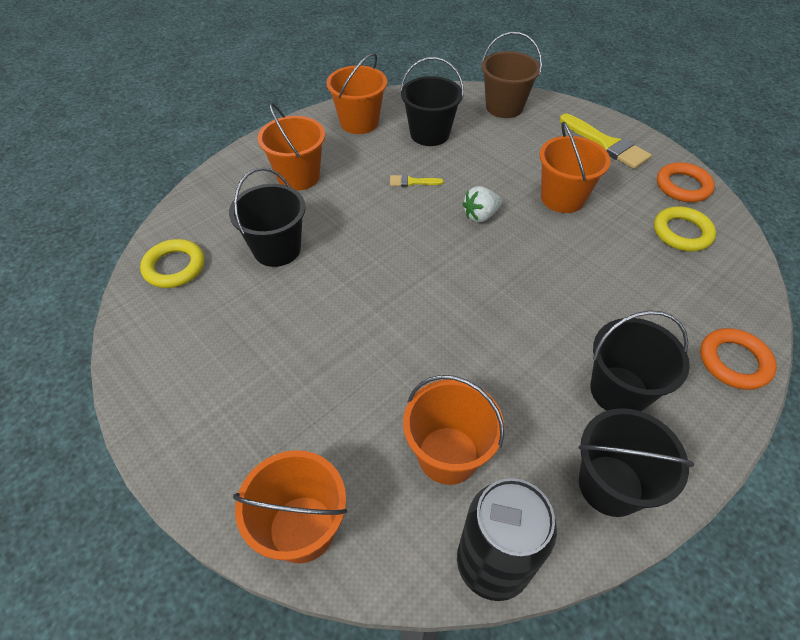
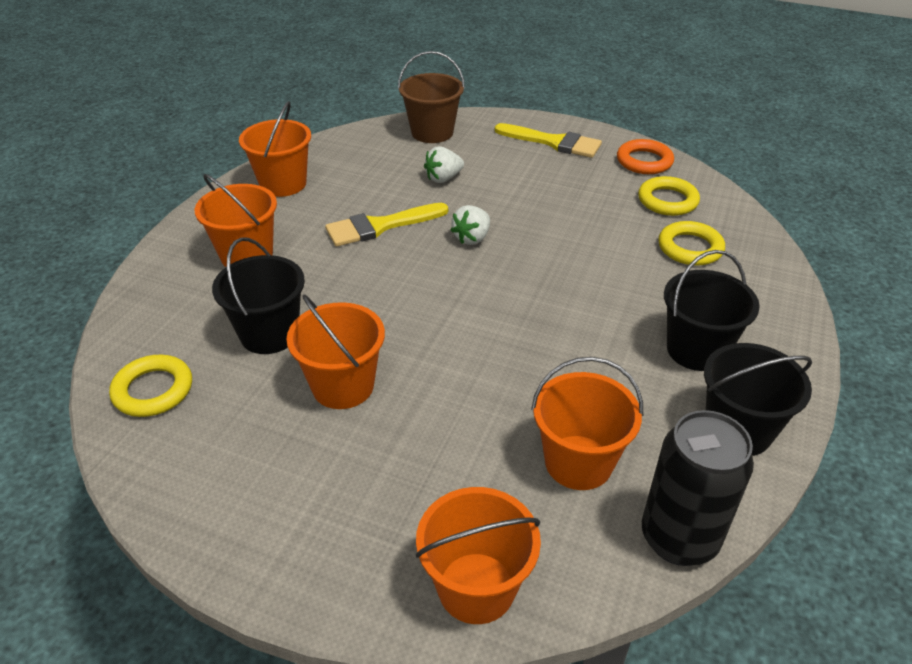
camera: 25 degrees left, 10 degrees down
yellow brush [390,175,444,187] -> yellow brush [325,203,448,246], size x2.02
black bucket [400,57,464,146] -> none
orange bucket [539,122,611,213] -> orange bucket moved to [286,294,385,409]
orange ring [700,328,777,390] -> none
none -> white strawberry [424,147,464,183]
none -> yellow ring [658,221,725,266]

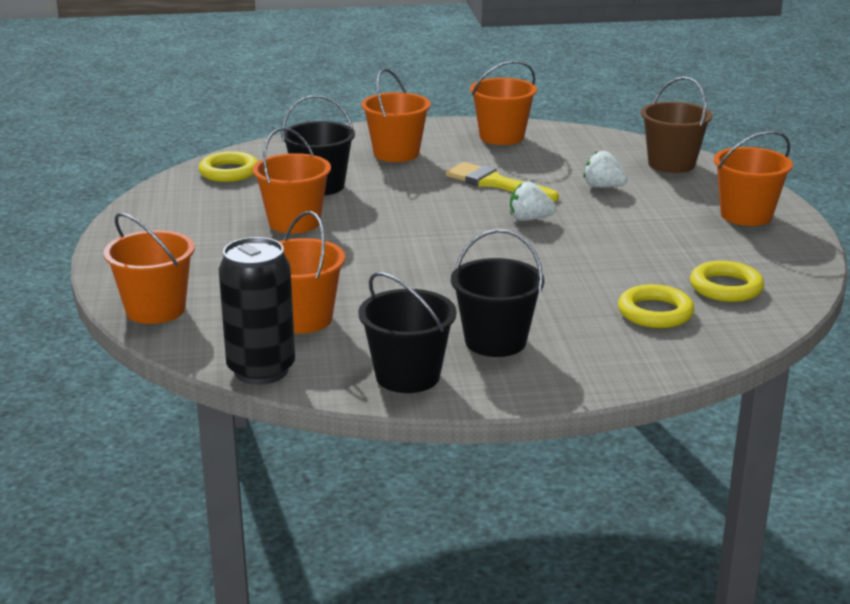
camera: 60 degrees right, 15 degrees down
yellow brush [495,123,602,158] -> orange bucket [714,131,793,226]
orange ring [617,139,674,174] -> none

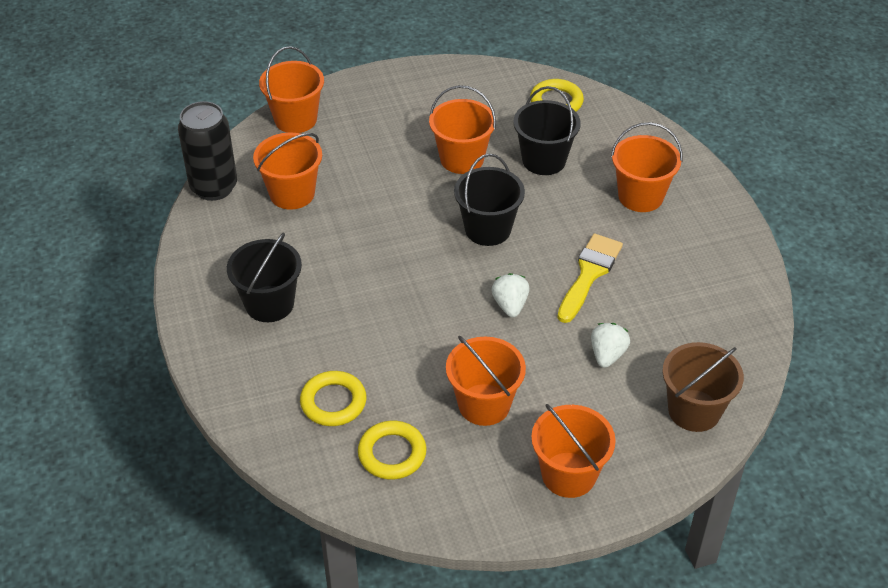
camera: 80 degrees right, 20 degrees up
black bucket [358,272,457,393] -> black bucket moved to [454,154,525,246]
orange bucket [470,61,537,145] -> orange bucket moved to [446,336,526,426]

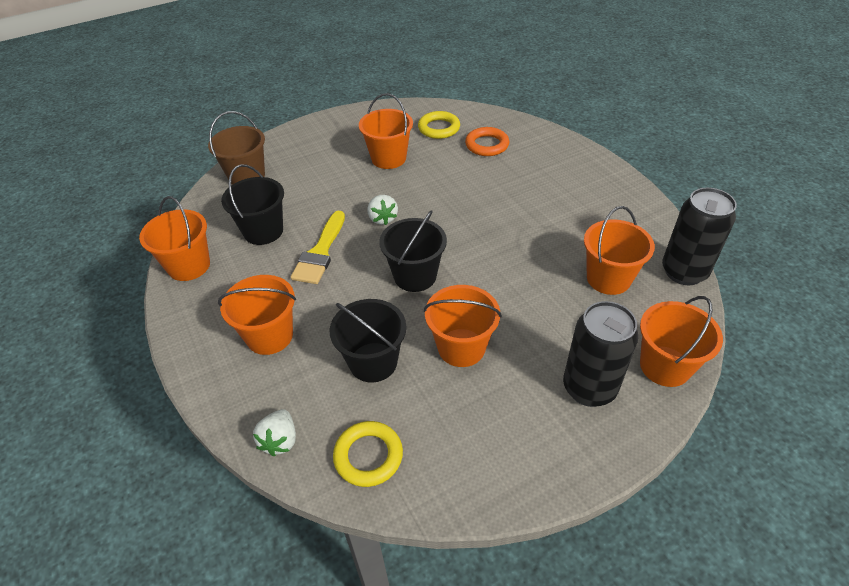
camera: 170 degrees right, 0 degrees up
black bucket [227,232,302,322] -> black bucket moved to [221,164,284,245]
yellow ring [300,371,366,426] -> orange ring [465,127,509,156]
orange bucket [531,404,616,498] -> orange bucket moved to [139,196,210,281]
white strawberry [591,323,630,368] -> white strawberry moved to [253,409,296,456]
none -> black can [563,301,638,407]

